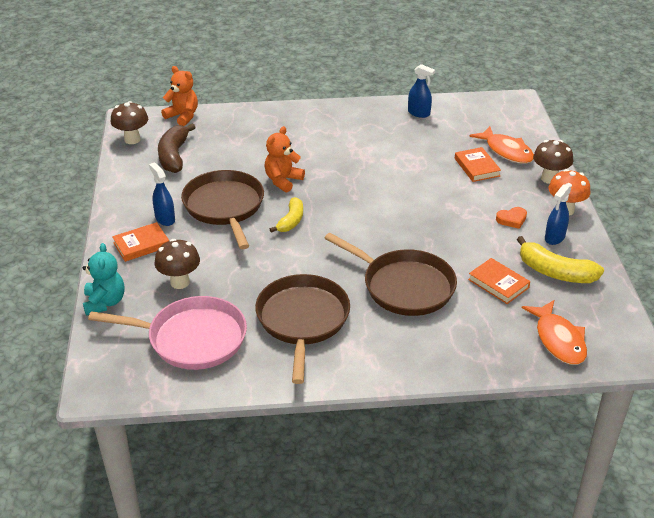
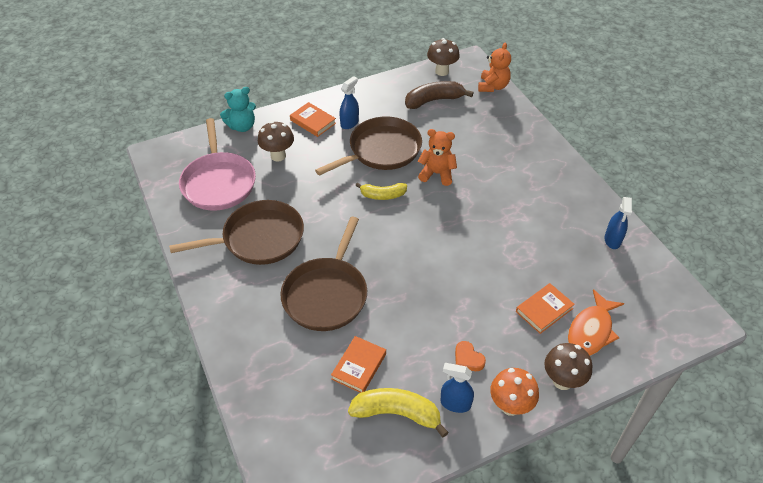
camera: 70 degrees right, 10 degrees up
yellow banana [517,236,604,283] -> yellow banana turned 90 degrees clockwise [348,388,449,438]
orange fish [522,300,587,365] -> none

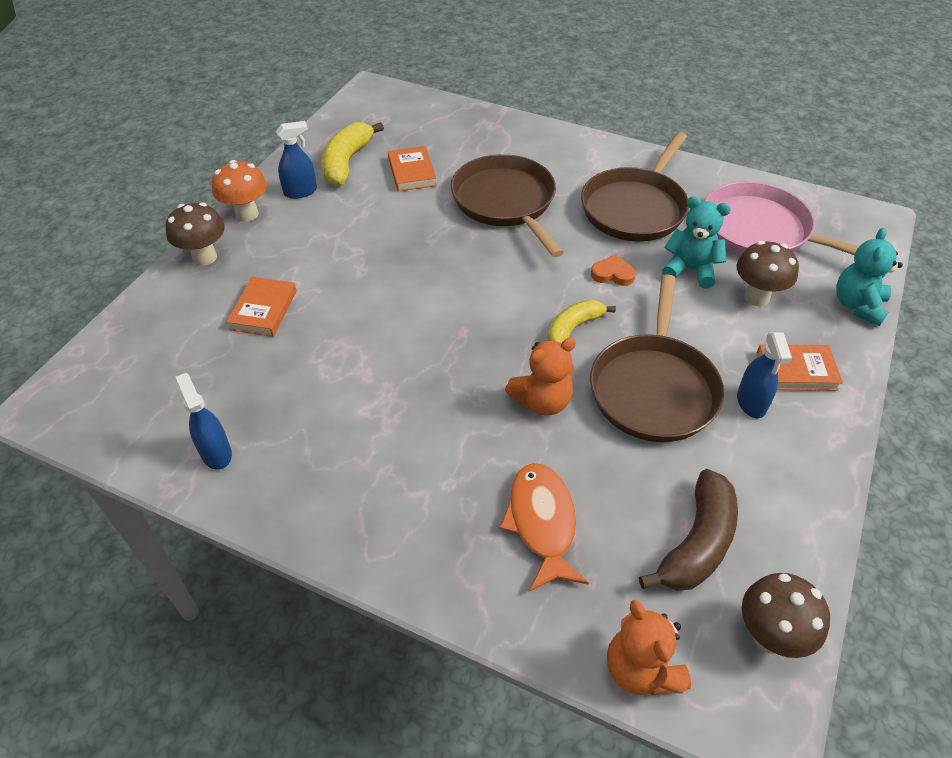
camera: 140 degrees right, 0 degrees up
yellow banana [348,388,449,438] -> yellow banana turned 135 degrees clockwise [321,122,384,186]
orange heart [455,341,486,371] -> orange heart moved to [591,254,636,286]
orange fish [568,289,624,356] -> orange fish moved to [499,463,589,592]
none -> turquoise teddy bear [662,196,731,289]

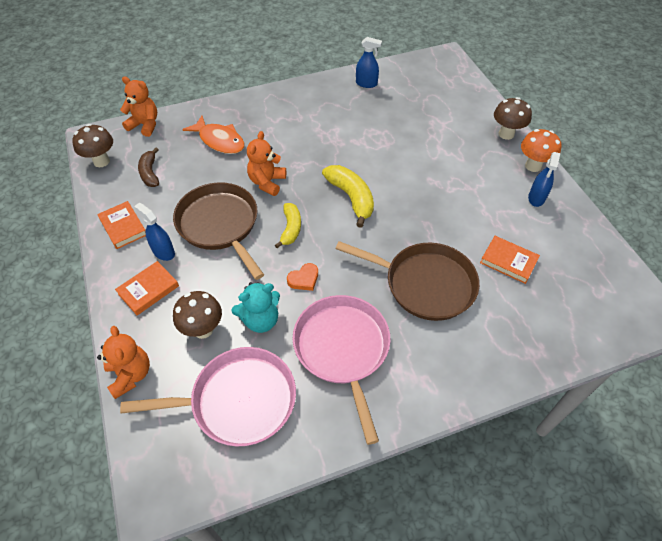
camera: 135 degrees right, 5 degrees up
orange book [227,277,296,337] -> orange book moved to [97,201,146,249]
yellow banana [321,122,384,186] -> yellow banana moved to [322,165,374,228]
brown pan [581,132,689,242] -> pink pan [292,295,391,445]
brown banana [639,469,738,591] -> brown banana [138,148,159,187], size x0.65
turquoise teddy bear [836,228,903,326] -> orange teddy bear [97,326,150,399]

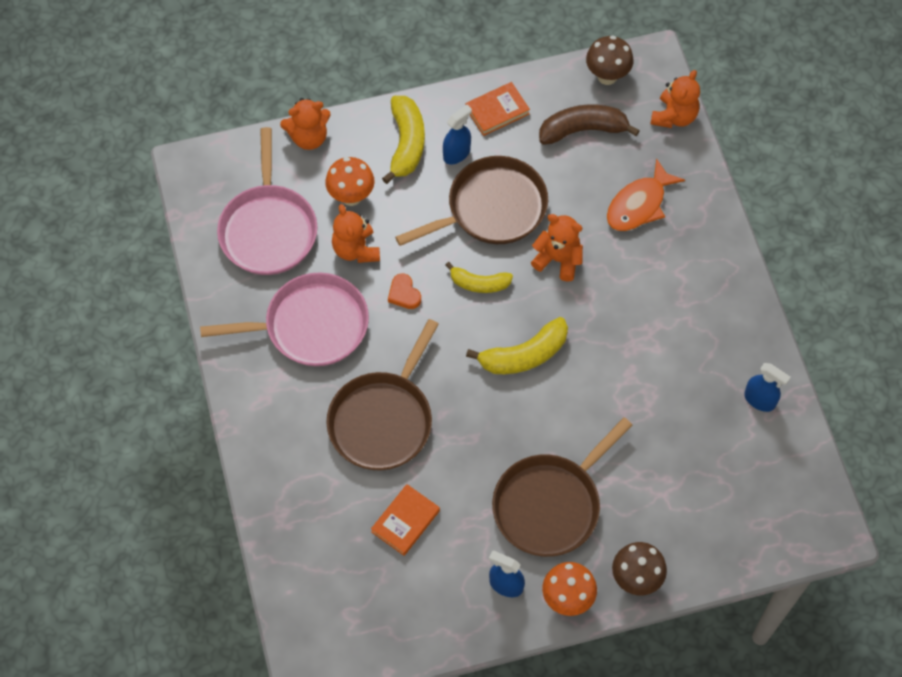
camera: 95 degrees right, 10 degrees up
orange book [115,261,179,315] -> yellow banana [382,96,425,184]
brown banana [138,148,159,187] -> brown banana [539,104,640,145], size x1.53
brown mushroom [173,291,222,339] -> orange mushroom [325,157,374,206]
turquoise teddy bear [231,282,280,333] -> orange teddy bear [332,204,380,263]
blue spray bottle [356,37,382,88] -> blue spray bottle turned 75 degrees counterclockwise [744,363,791,412]
none -> brown pan [492,417,632,557]

